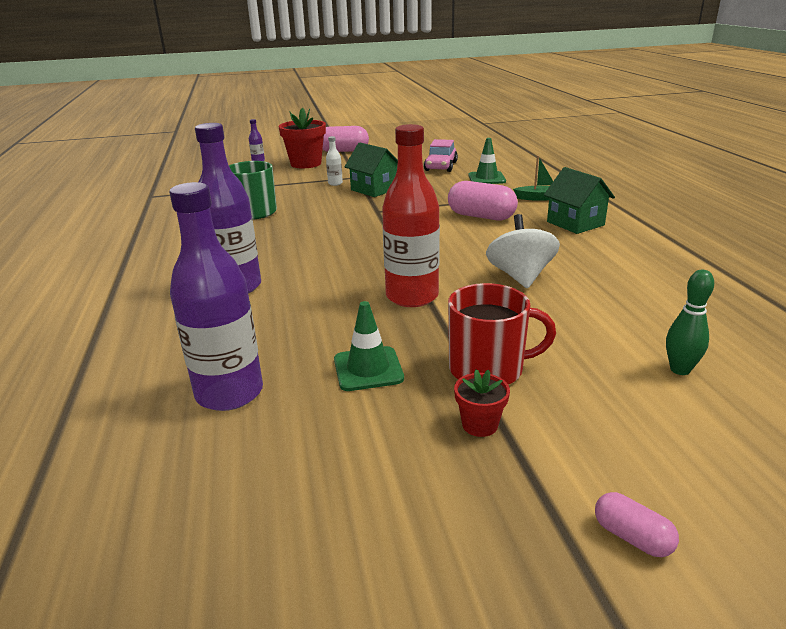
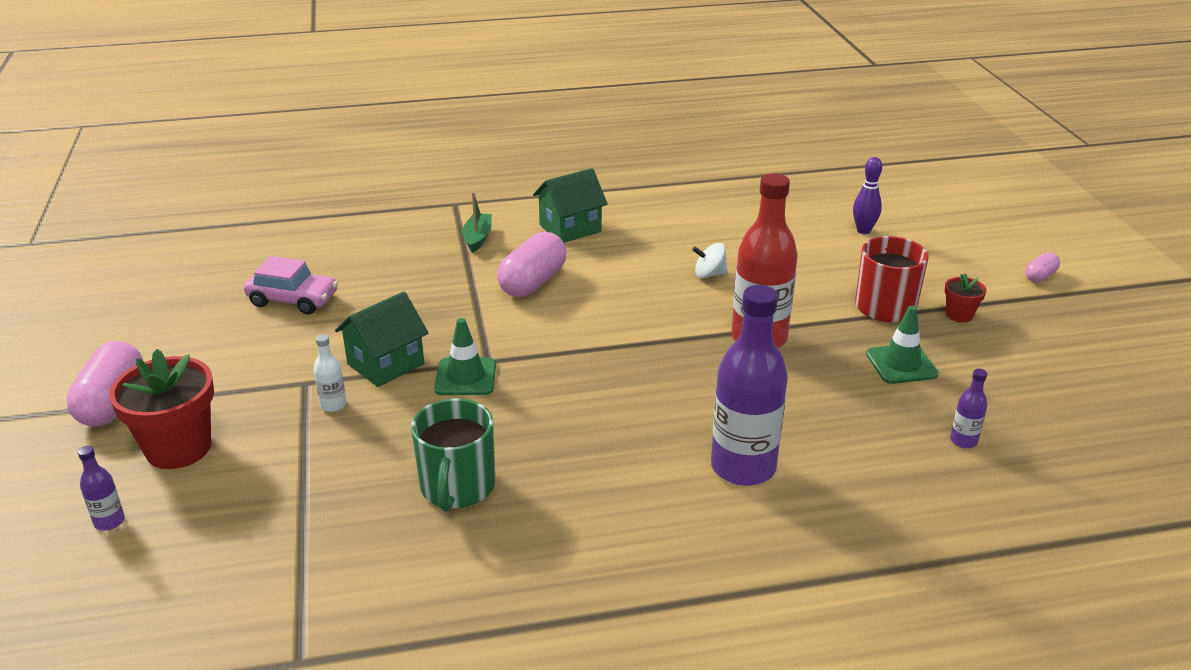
camera: 90 degrees left, 5 degrees up
purple bottle [169,182,263,411] -> purple bottle [950,369,987,448], size x0.43
green traffic cone [468,138,506,184] -> green traffic cone moved to [434,318,496,395]
white spinning top [486,214,560,289] -> white spinning top [692,243,728,279], size x0.57
green bowling pin [666,270,714,375] -> purple bowling pin [853,157,882,234]

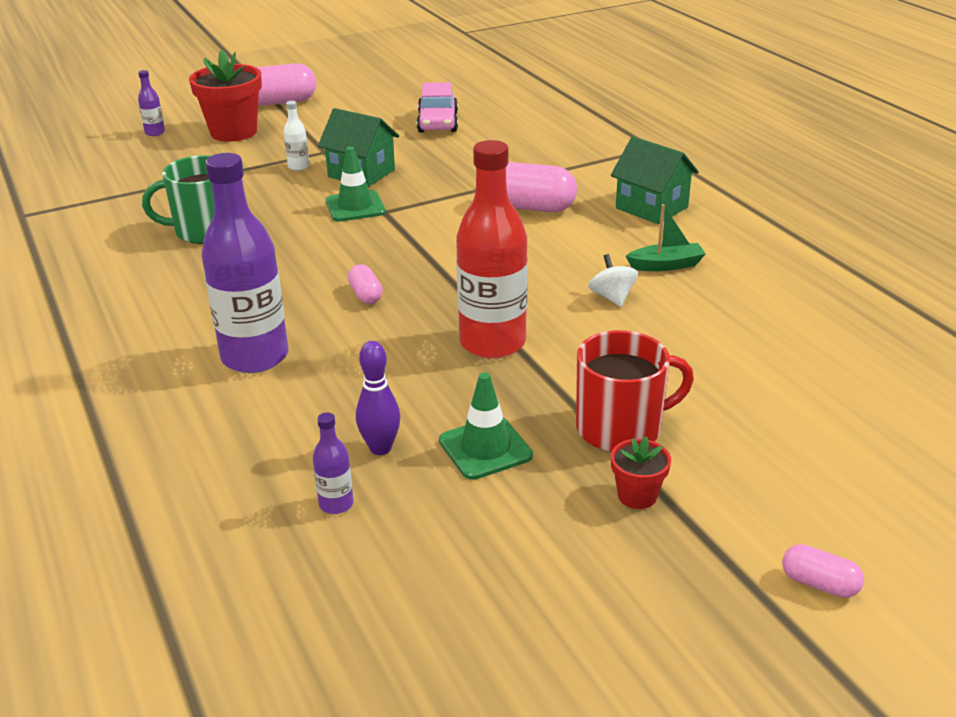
camera: 75 degrees right, 0 degrees up
green boat [462,192,492,253] -> green boat moved to [626,204,706,271]
purple bowling pin [853,157,882,234] -> purple bowling pin moved to [356,341,400,455]
none -> pink capsule [348,264,383,304]

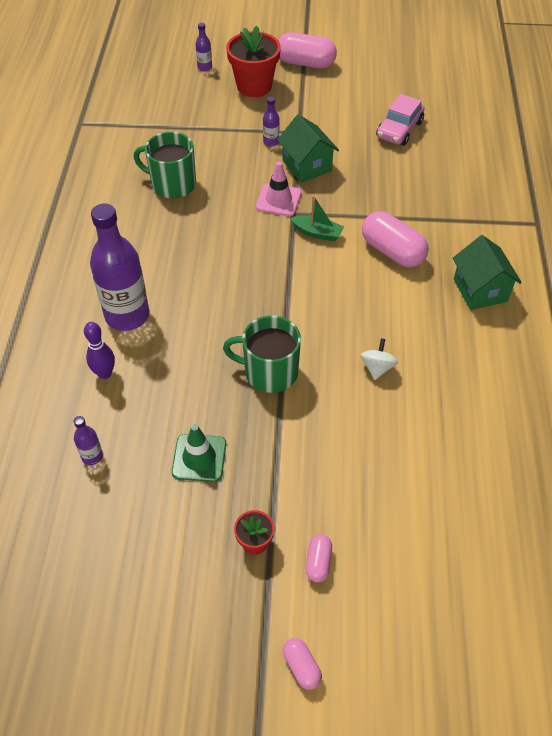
camera: 30 degrees right, 20 degrees up
white bottle [284,101,309,171] -> purple bottle [263,97,280,147]
green traffic cone [326,147,386,222] -> pink traffic cone [256,162,301,216]
pink capsule [348,264,383,304] -> pink capsule moved to [306,534,332,583]
purple bowling pin [356,341,400,455] -> purple bowling pin moved to [84,322,115,379]
red bottle [456,140,528,359] -> green mug [223,315,301,393]
red mug [576,330,694,452] -> none
green boat [626,204,706,271] -> green boat moved to [290,195,344,241]

